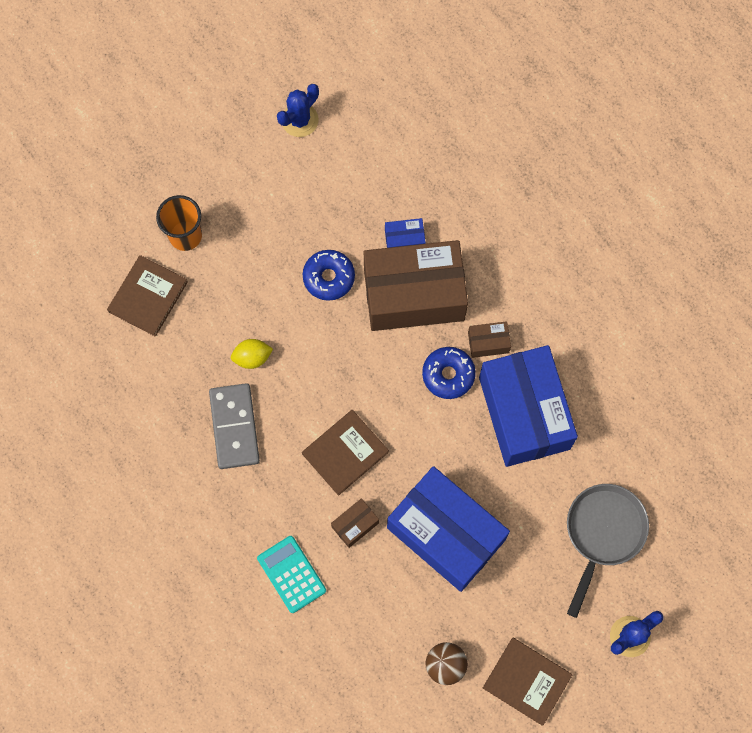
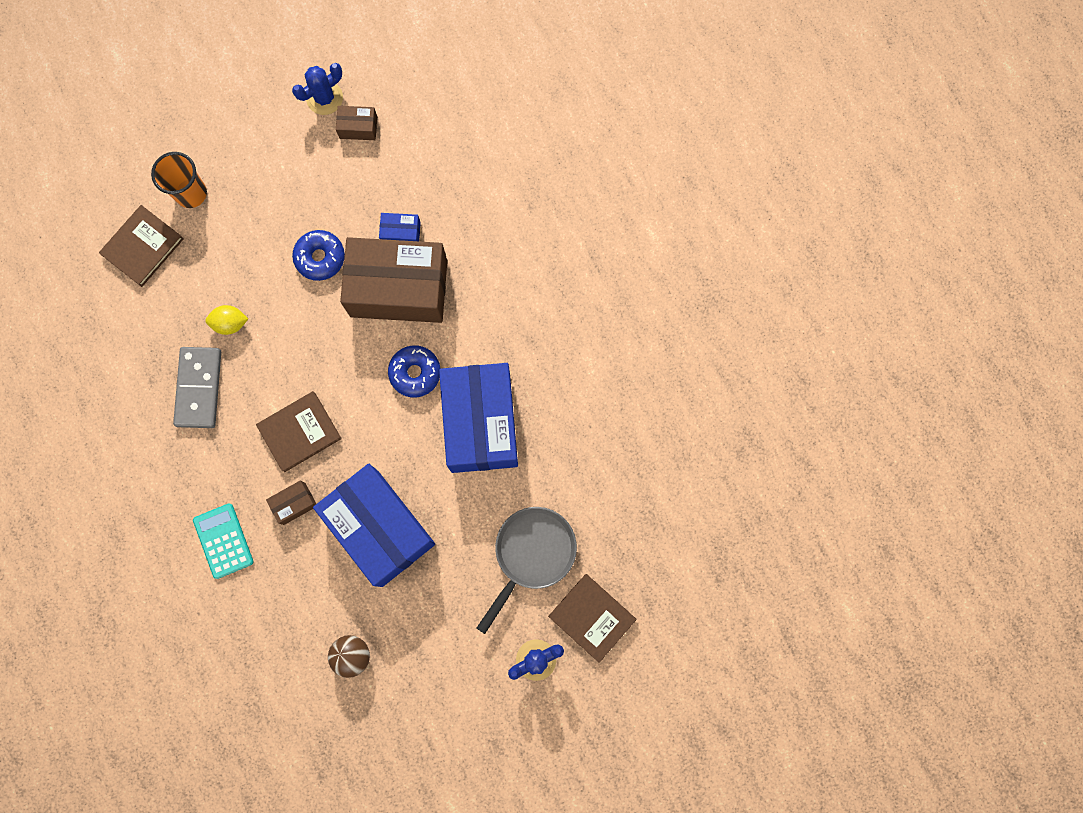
camera: 10 degrees right, 5 degrees up
brown box [468,321,511,358] -> brown box moved to [336,106,377,140]
brown book [483,638,572,726] -> brown book moved to [548,574,636,663]

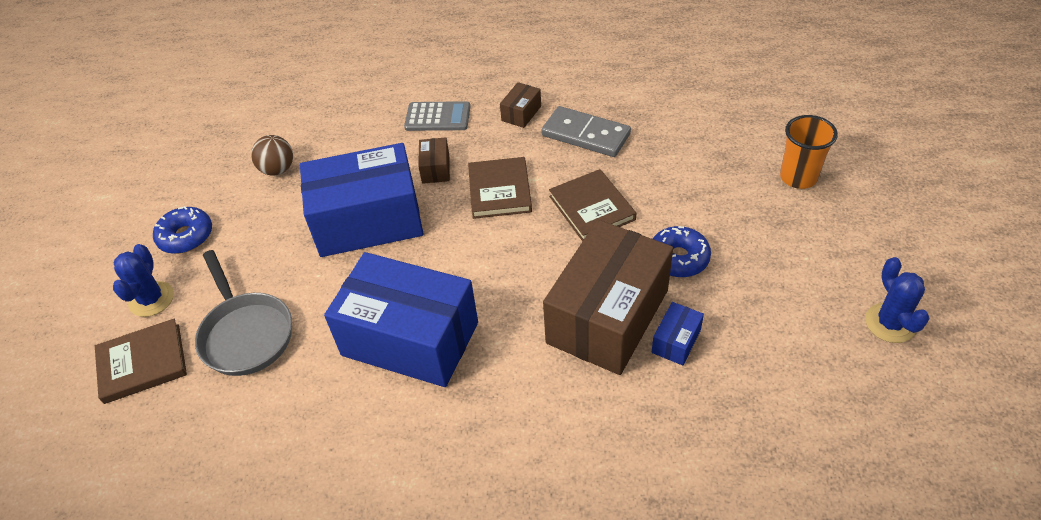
camera: 120 degrees right, 30 degrees down
brown book [99,205,184,287] -> brown book moved to [549,169,636,242]
turquoise calculator [193,503,254,579] -> grey calculator [404,101,471,131]
yellow lemon [205,305,248,335] -> none
brown box [336,106,377,140] -> brown box moved to [500,82,541,128]
blue donut [388,345,441,398] -> blue donut moved to [153,206,212,254]

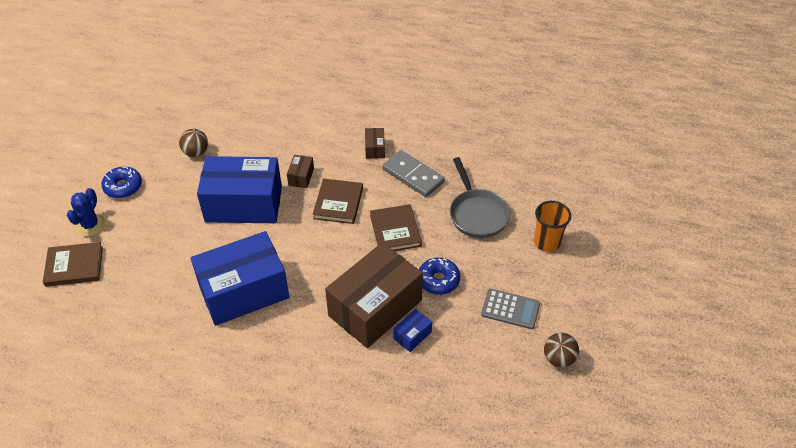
camera: 10 degrees right, 0 degrees up
grey pan [195,250,292,376] -> grey pan moved to [450,157,510,238]
blue box [324,252,478,387] -> blue box turned 60 degrees counterclockwise [191,231,289,326]
grey calculator [404,101,471,131] -> grey calculator moved to [481,289,540,329]
brown box [500,82,541,128] -> brown box turned 45 degrees counterclockwise [365,128,385,159]
blue cactus [865,257,929,343] -> brown ball [544,333,579,367]

